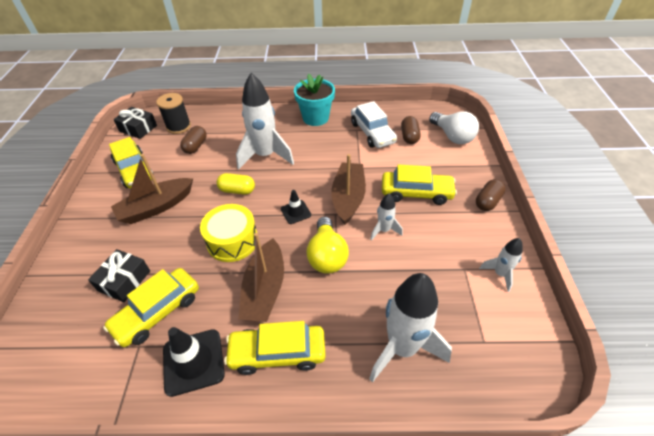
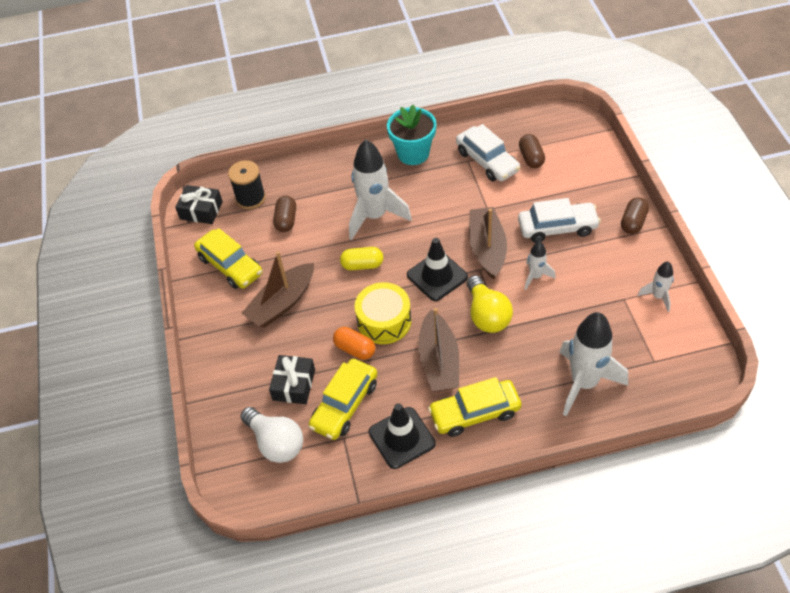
camera: 10 degrees left, 5 degrees up
black traffic cone [281,190,311,224] -> black traffic cone [407,238,468,301], size x1.73
yellow car [382,164,457,205] -> white car [518,198,601,243]
white light bulb [429,111,479,144] -> white light bulb moved to [240,407,303,463]
none -> orange capsule [333,327,375,360]

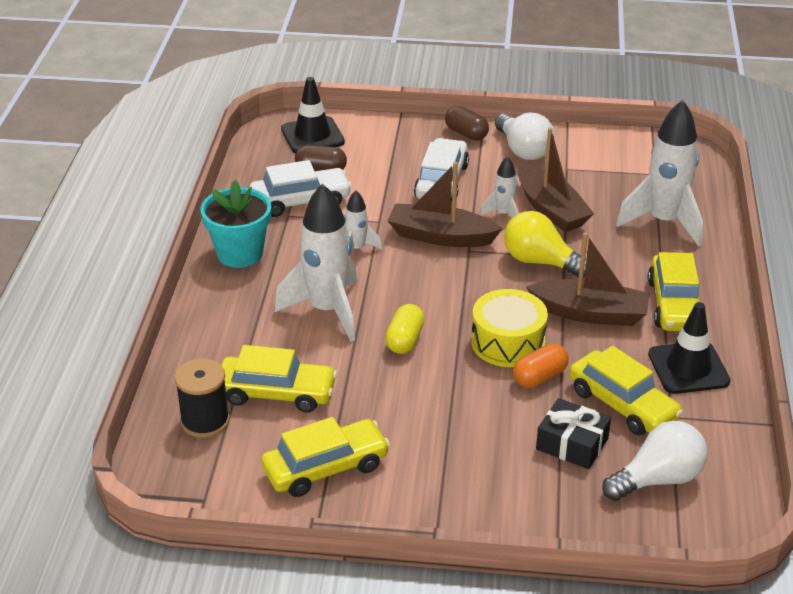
camera: 75 degrees left, 15 degrees down
black gift [175,185,223,224] -> none
brown boat [241,251,314,328] -> brown boat moved to [517,128,594,232]
brown capsule [273,196,296,232] -> yellow car [221,345,337,413]
black traffic cone [407,238,468,301] -> black traffic cone moved to [281,77,345,153]
yellow light bulb [467,275,513,333] -> yellow light bulb turned 150 degrees counterclockwise [504,211,587,278]
white rocket [638,261,674,312] -> white rocket moved to [344,190,382,252]
none -> white light bulb [495,113,555,160]

